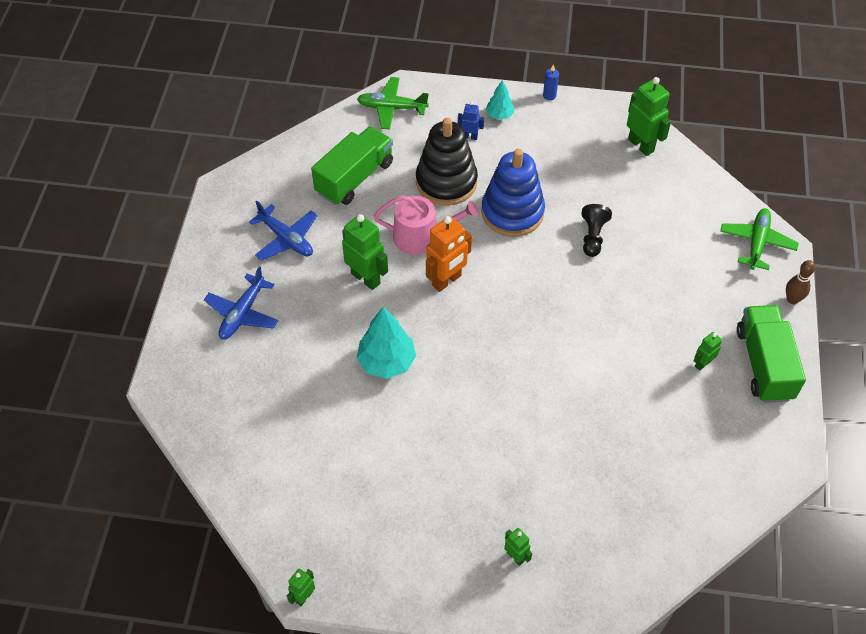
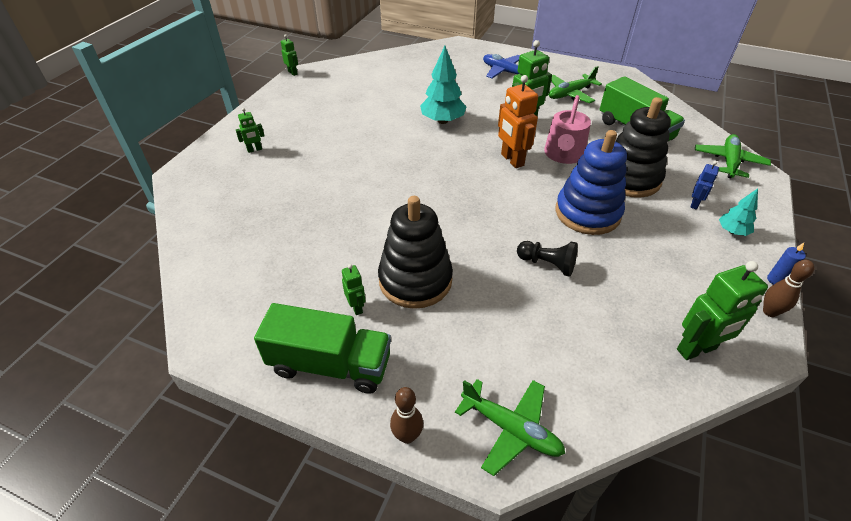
camera: 105 degrees right, 10 degrees down
blue plane [249,201,318,261] -> green plane [549,66,602,103]
none -> black stacking toy [378,196,453,309]
none -> brown bowling pin [763,260,814,317]

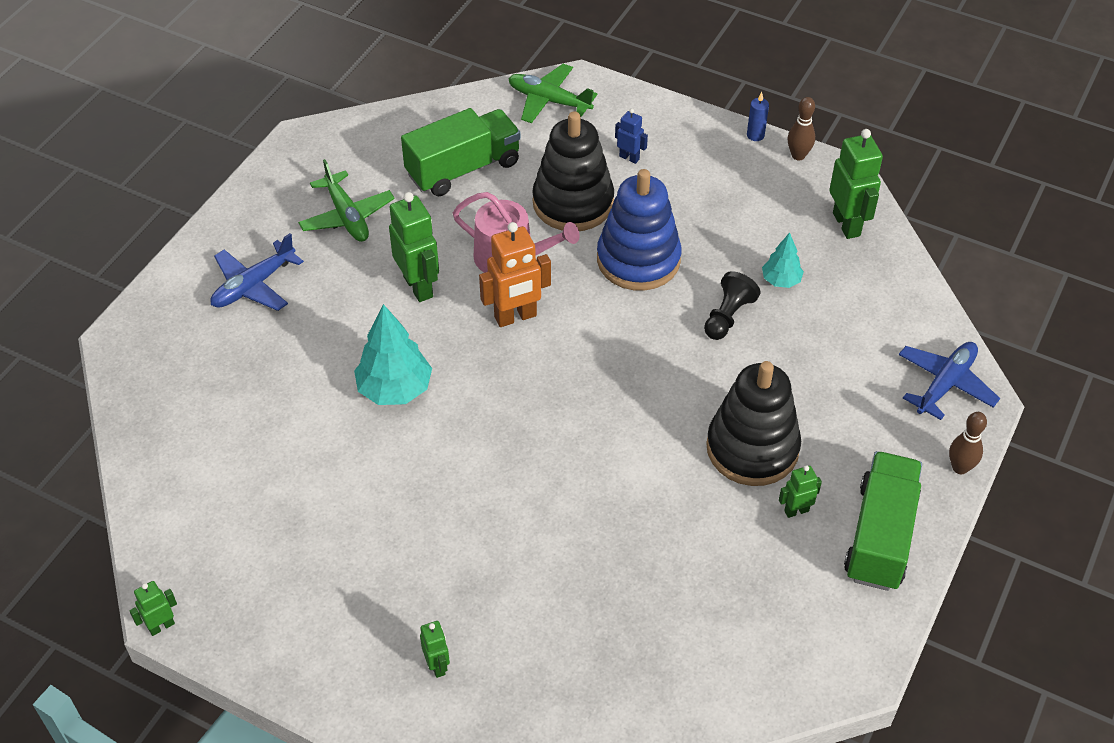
camera: 85 degrees left, 5 degrees up
green plane [455,379,566,476] -> blue plane [899,342,1000,420]
turquoise tree [719,188,758,236] -> turquoise tree moved to [762,232,804,288]

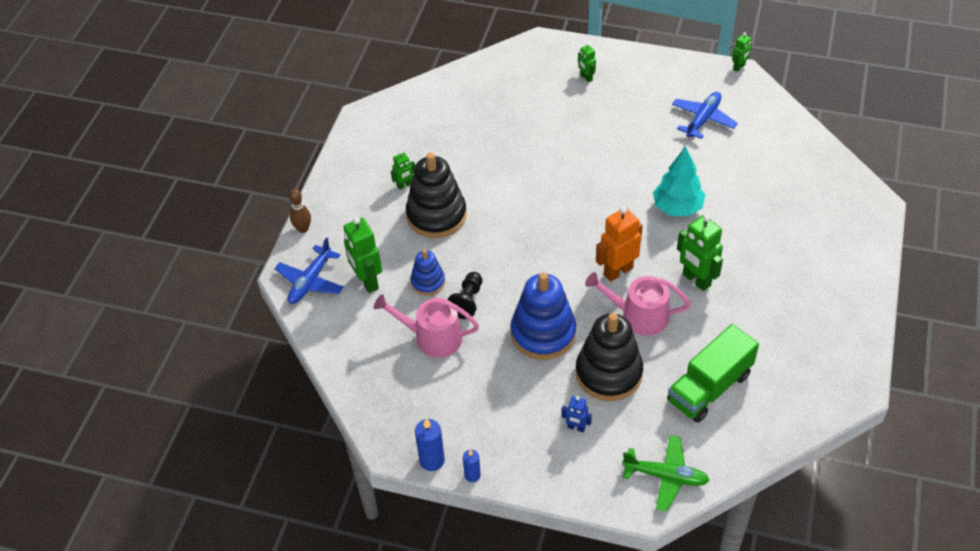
camera: 170 degrees right, 0 degrees up
blue plane [210,233,304,311] -> blue plane moved to [672,92,738,139]
green plane [298,159,395,242] -> none
turquoise tree [762,232,804,288] -> pink watering can [374,294,479,358]
brown bowling pin [788,97,815,160] -> blue candle [415,418,445,471]
green robot [829,129,883,239] -> green robot moved to [343,217,382,293]
green truck [844,451,922,591] -> none
none -> blue stacking toy [411,249,445,296]

